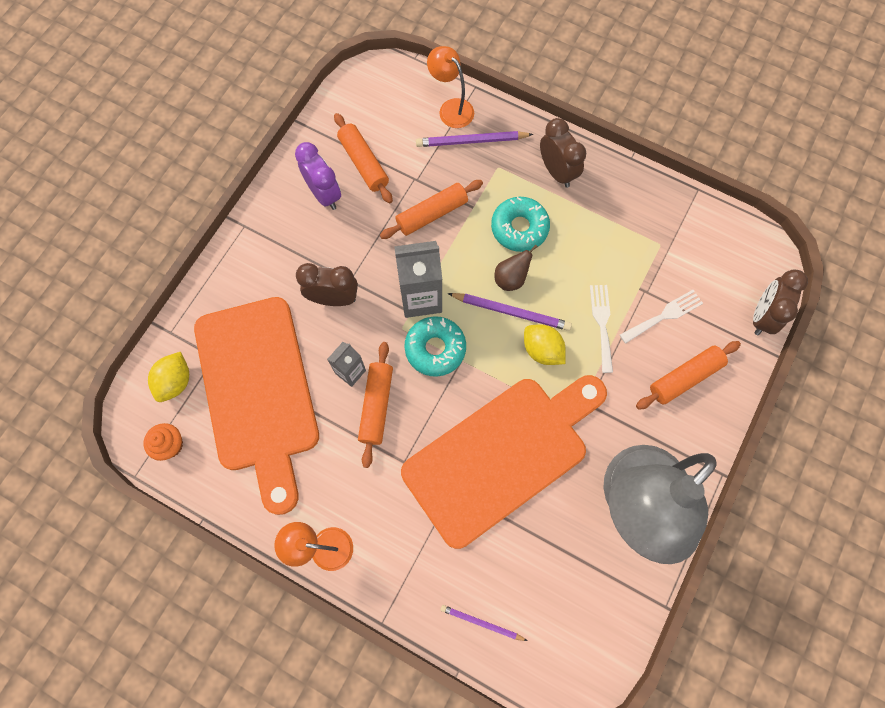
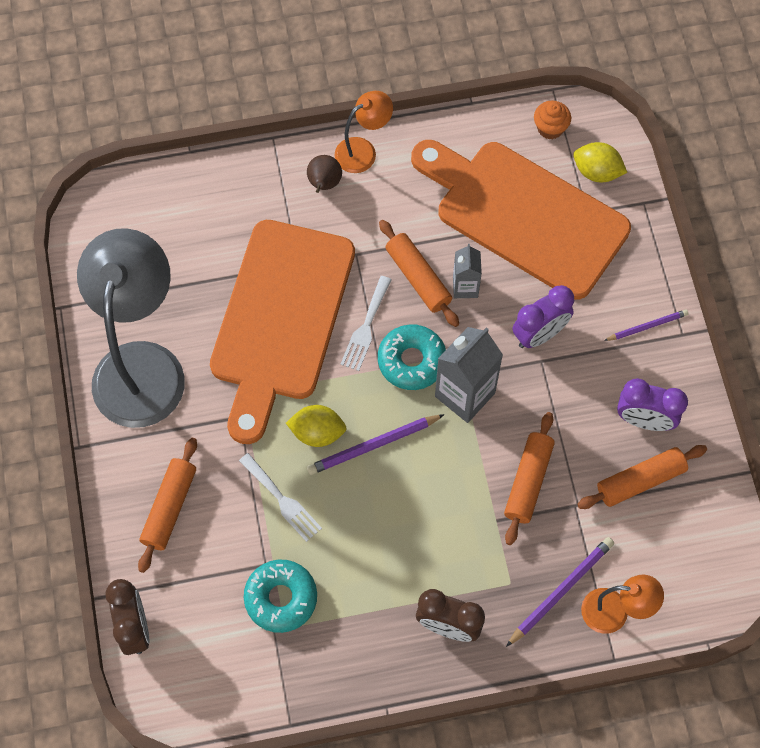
camera: 140 degrees right, 5 degrees down
yellow lemon [148,352,189,402] -> yellow lemon turned 45 degrees counterclockwise [573,142,627,182]
brown clock [296,263,358,306] -> purple clock [513,285,574,348]
orange rolling pin [334,113,393,204] -> orange rolling pin turned 45 degrees counterclockwise [577,445,707,509]
purple pencil [440,605,527,641] -> purple pencil moved to [604,309,688,341]
turquoise donut [491,197,550,252] -> turquoise donut moved to [244,560,317,633]
brown pear [495,245,538,291] -> brown pear moved to [307,155,342,193]
white fork [620,290,703,344] -> white fork moved to [340,276,392,371]

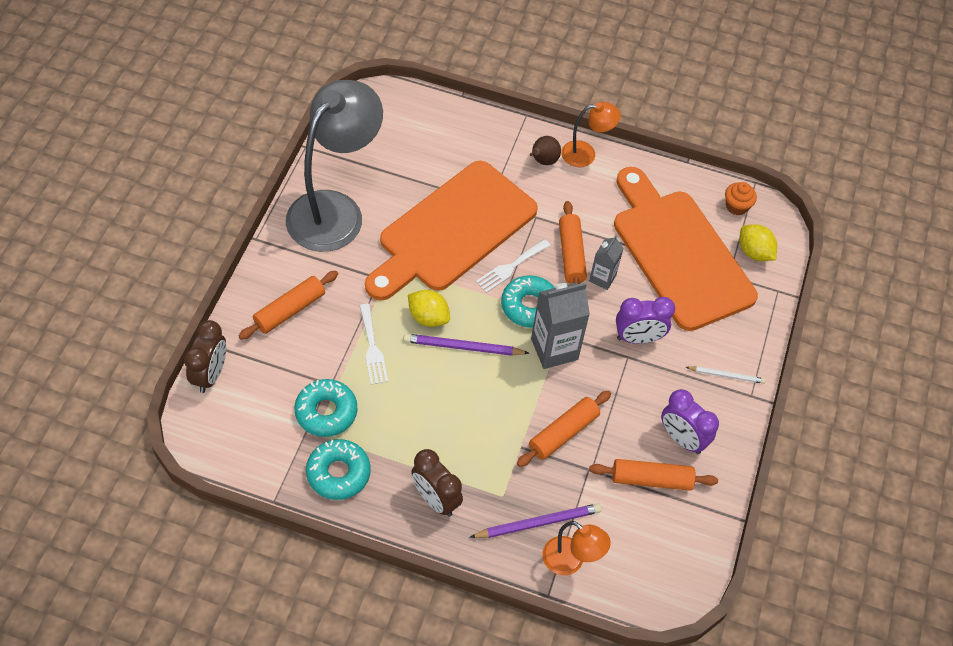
camera: 25 degrees right, 10 degrees down
purple pencil [604,309,688,341] -> white pencil [686,366,765,384]
none -> turquoise donut [306,439,371,500]

